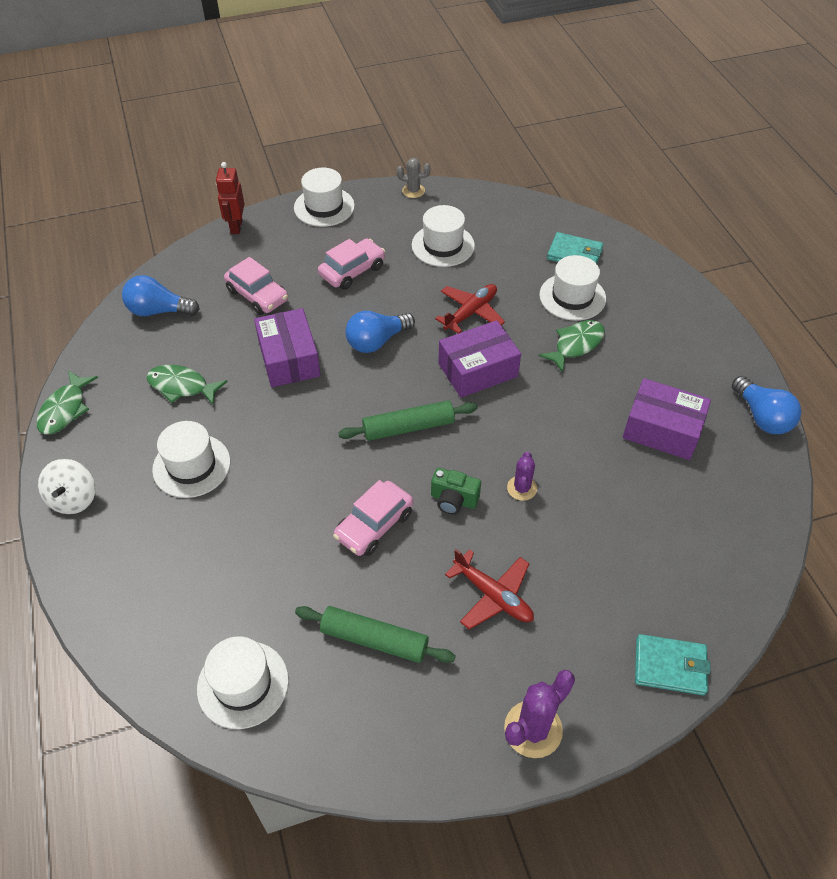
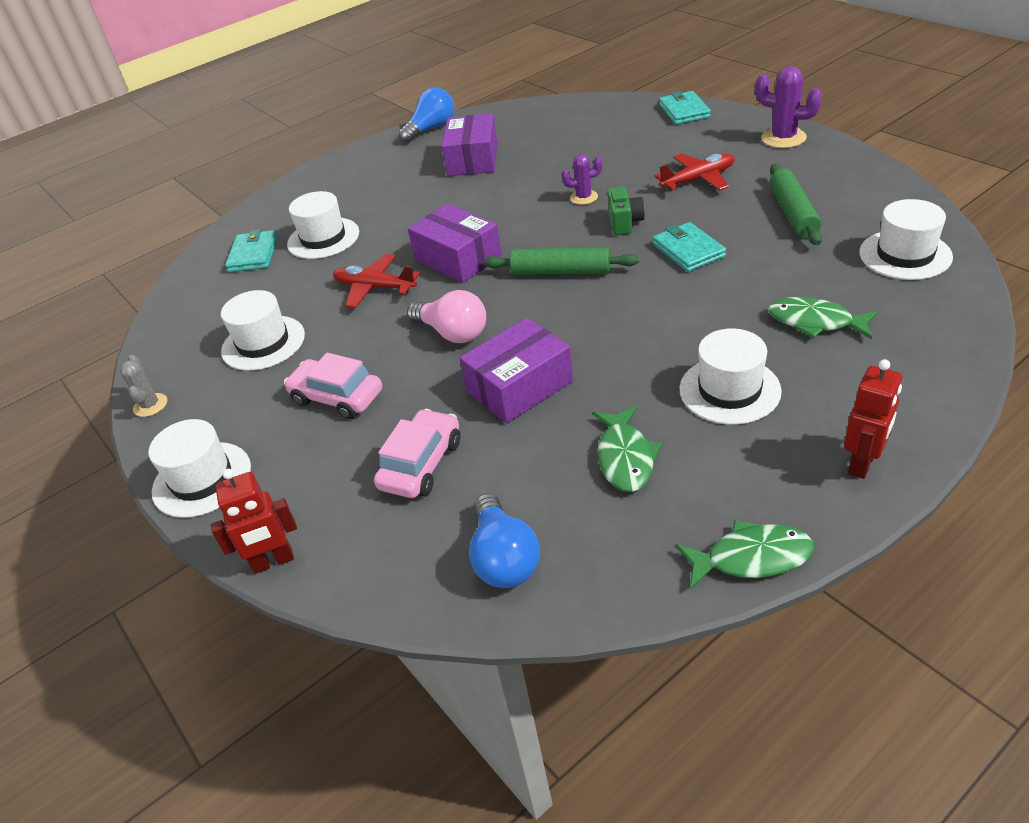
camera: 105 degrees left, 10 degrees down
white spinning top [38,459,95,514] -> red robot [844,359,902,479]
pink car [333,480,413,556] -> turquoise wallet [653,222,726,272]
green rolling pin [338,400,477,441] -> green rolling pin turned 45 degrees counterclockwise [484,247,639,275]
blue light bulb [345,311,415,353] -> pink light bulb [407,290,486,343]
red plane [445,549,534,630] -> red plane turned 45 degrees clockwise [654,153,734,191]
green fish [538,320,605,373] -> green fish moved to [768,297,878,339]

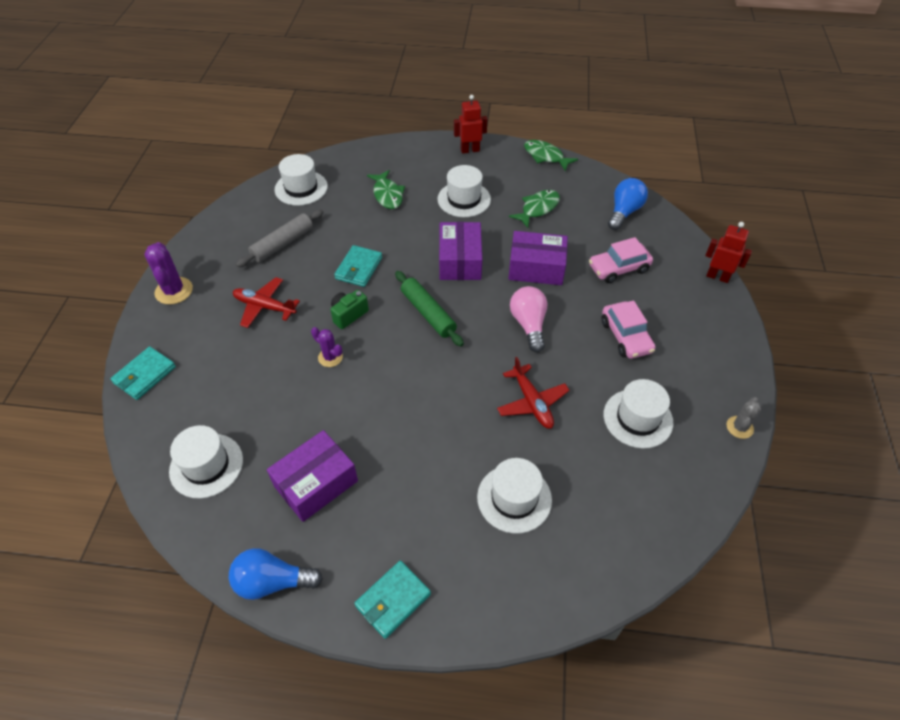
camera: 140 degrees left, 10 degrees up
white hat [148,419,251,518] -> white hat moved to [169,425,243,499]
turquoise wallet [225,229,278,272] -> turquoise wallet moved to [354,561,431,639]
purple box [408,204,502,283] -> purple box moved to [439,222,482,280]
green rolling pin [769,164,822,245] -> grey rolling pin [236,210,324,267]

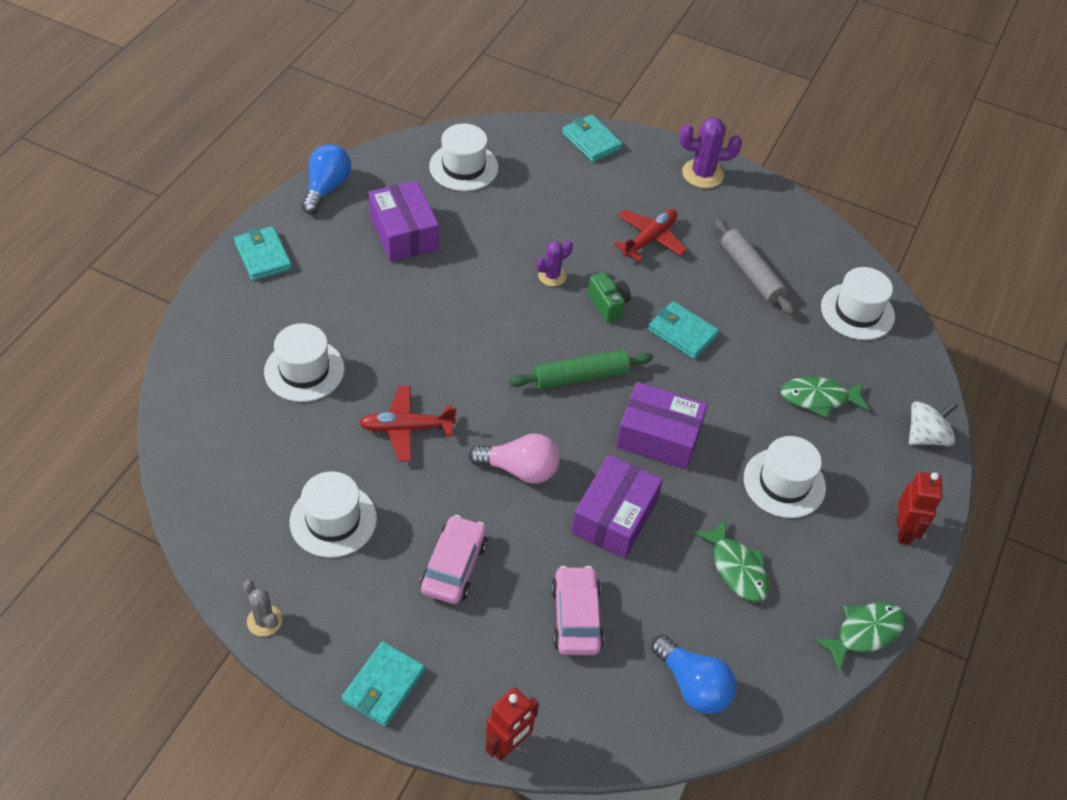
camera: 105 degrees right, 0 degrees up
pink car [601,301,656,359] -> pink car turned 105 degrees clockwise [420,515,487,604]
none -> turquoise wallet [342,641,425,727]
none -> white spinning top [909,401,958,446]

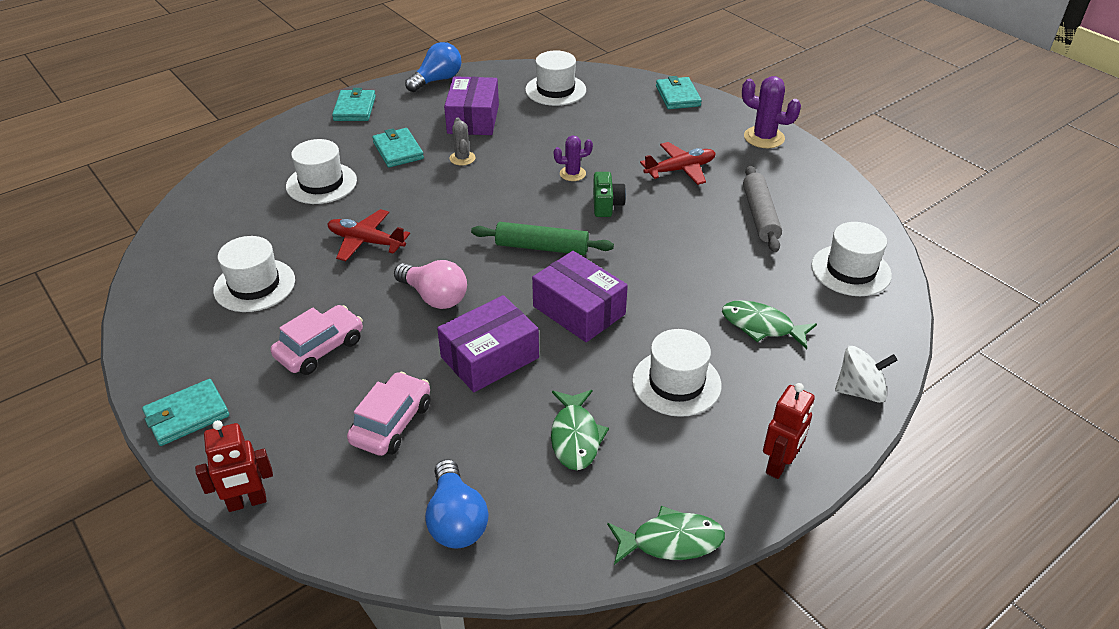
camera: 30 degrees right, 10 degrees down
grey cactus [243,580,283,636] -> grey cactus moved to [450,118,475,166]
turquoise wallet [648,301,719,359] -> turquoise wallet moved to [372,128,424,167]

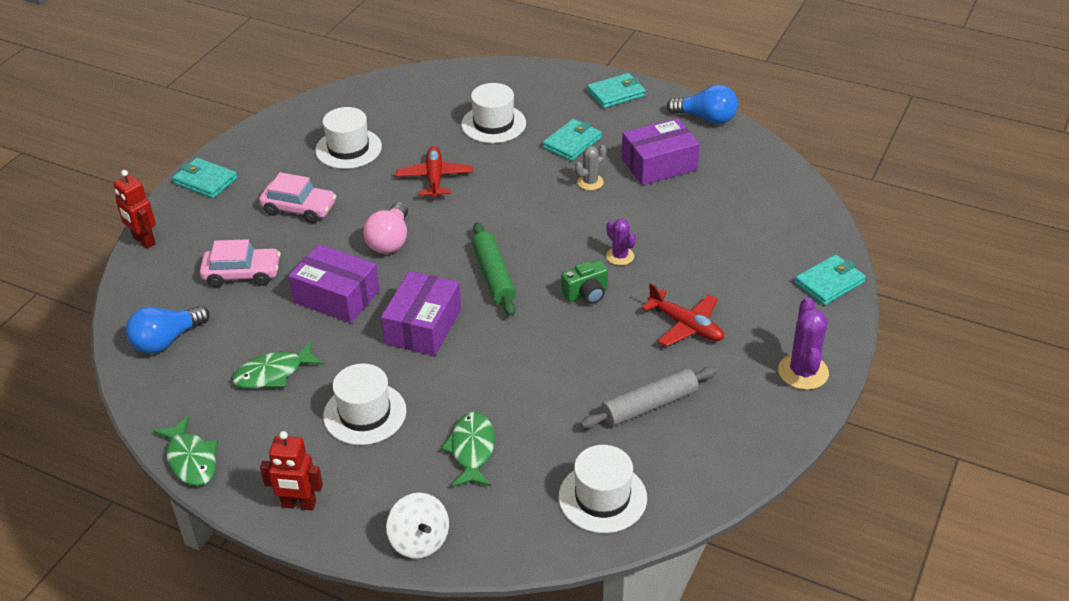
camera: 65 degrees right, 0 degrees up
white hat [525,51,586,106] -> none

